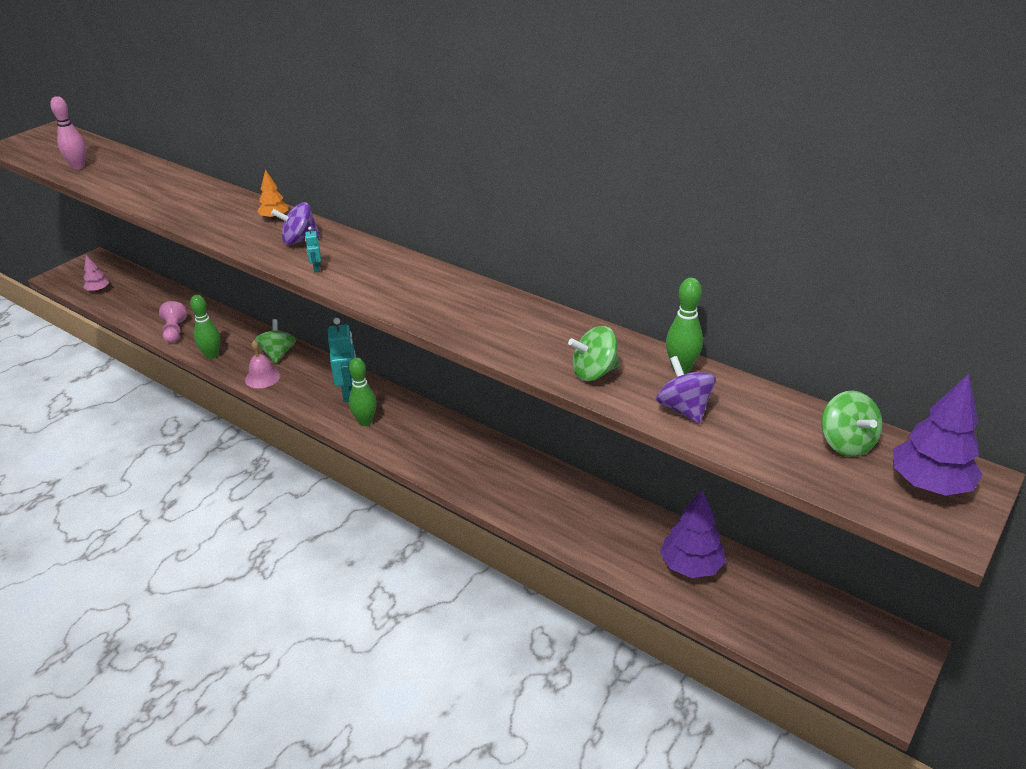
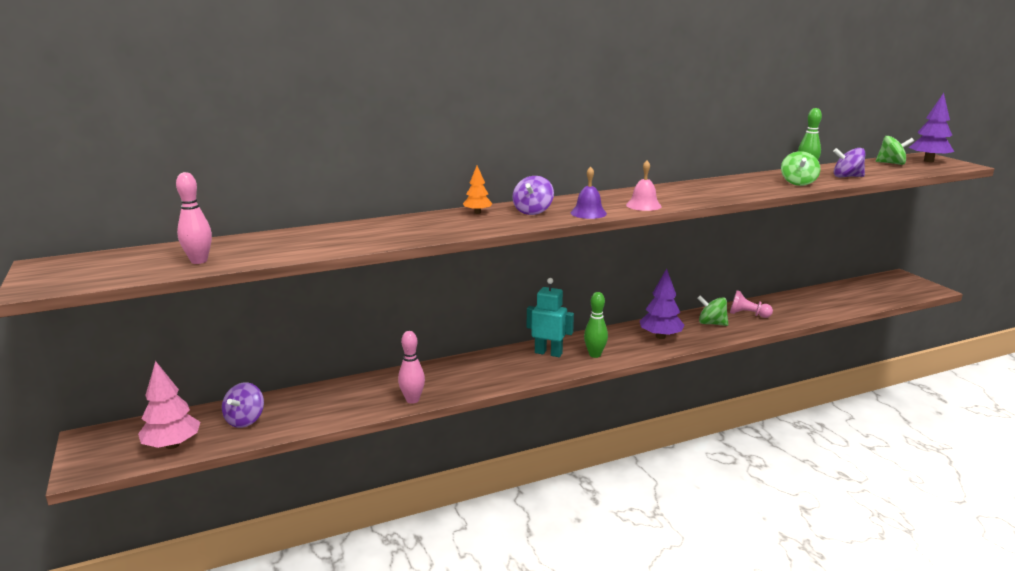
camera: 60 degrees left, 15 degrees down
pink tree [83,255,110,292] -> pink tree [138,361,200,449], size x1.74
pink pawn [159,301,187,343] -> pink pawn moved to [730,290,773,318]
green bowling pin [190,295,220,359] -> pink bowling pin [398,331,425,404]
pink bell [245,340,281,388] -> pink bell moved to [626,161,662,211]
green spinning top [255,319,296,364] -> green spinning top moved to [697,296,728,326]
turquoise robot [305,227,321,273] -> purple bell [571,167,607,219]
purple tree [660,489,726,578] -> purple tree moved to [640,268,685,339]
none -> purple spinning top [222,382,264,428]

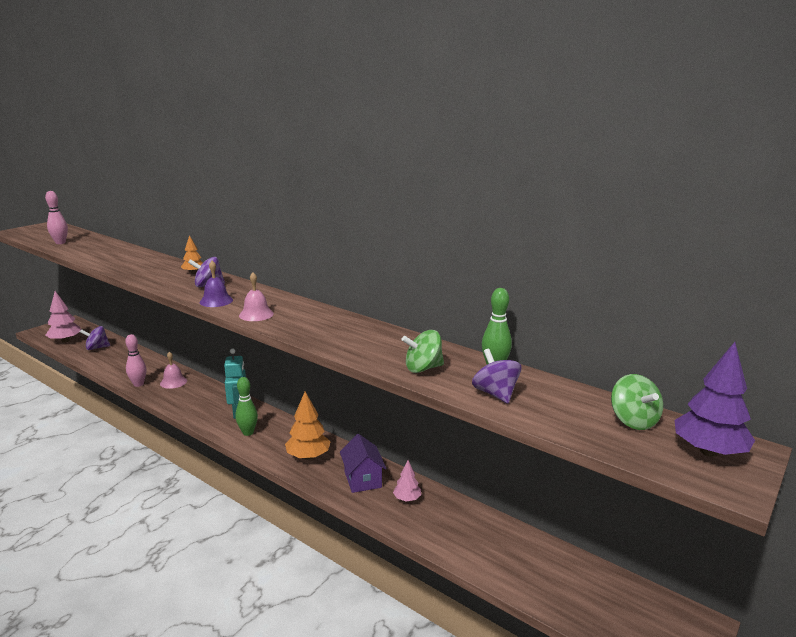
camera: 60 degrees right, 0 degrees up
purple tree [640,268,685,339] -> orange tree [285,392,331,460]
green spinning top [697,296,728,326] -> purple house [340,434,386,493]
pink pawn [730,290,773,318] -> pink tree [393,460,421,501]
none -> pink bell [160,352,187,389]

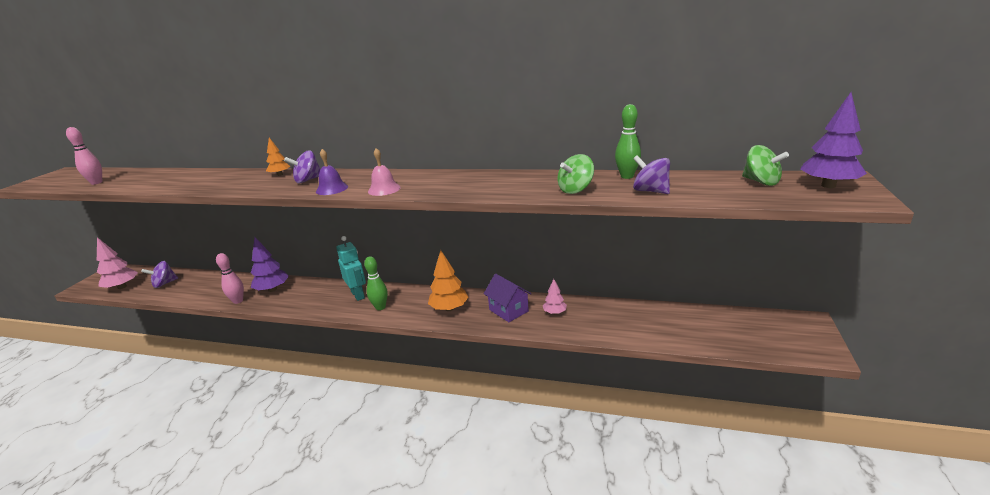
camera: 20 degrees left, 5 degrees up
pink bell [160,352,187,389] -> purple tree [251,237,289,292]

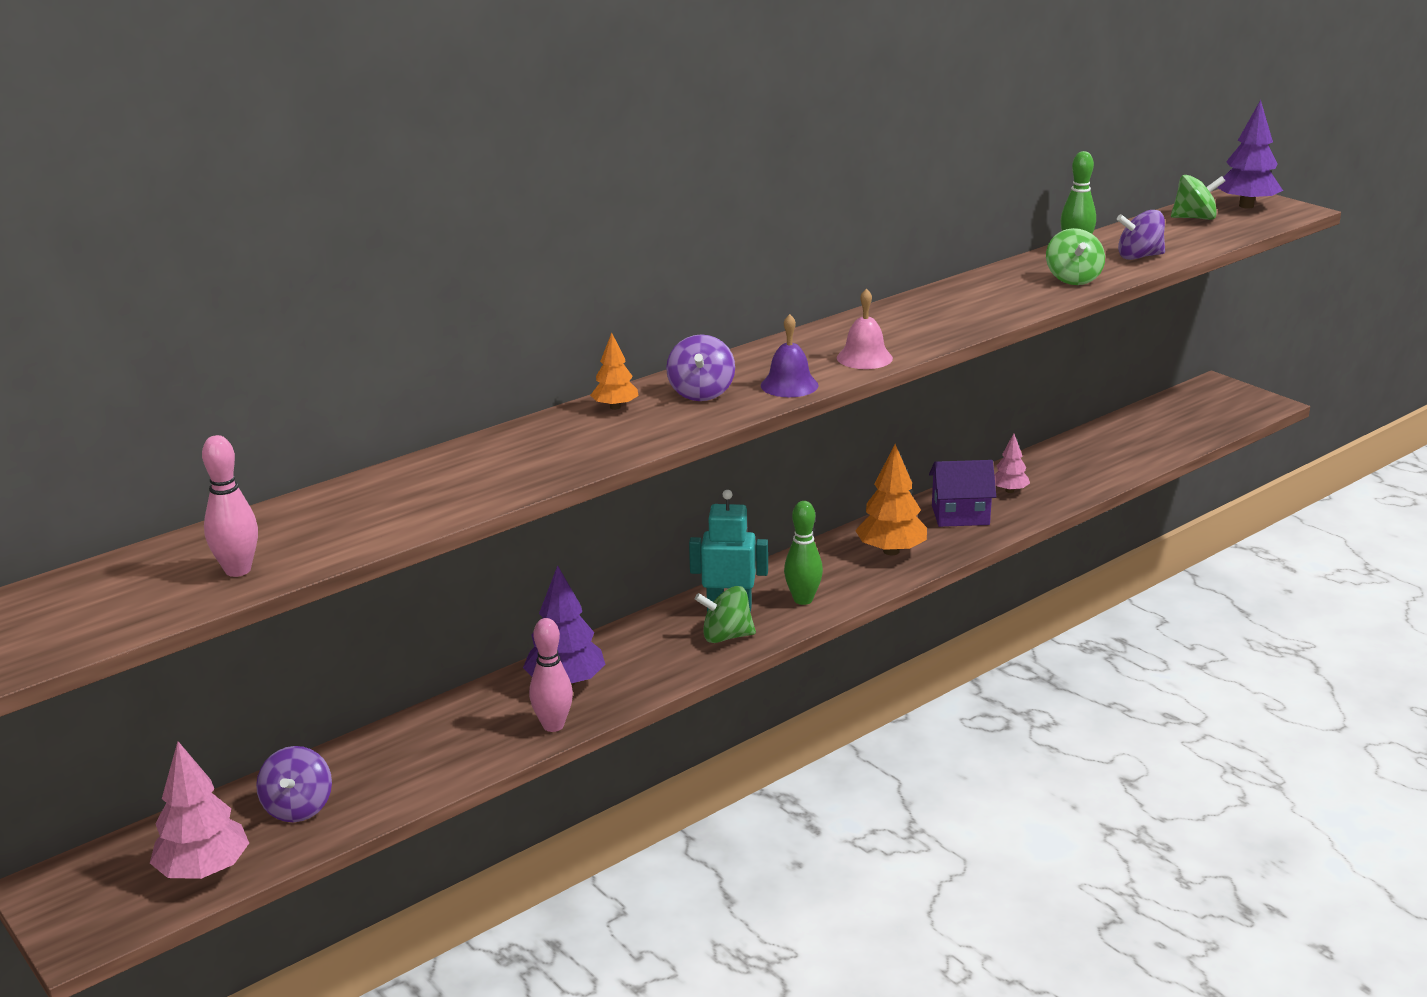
camera: 55 degrees left, 0 degrees up
none -> green spinning top [695,586,756,643]

